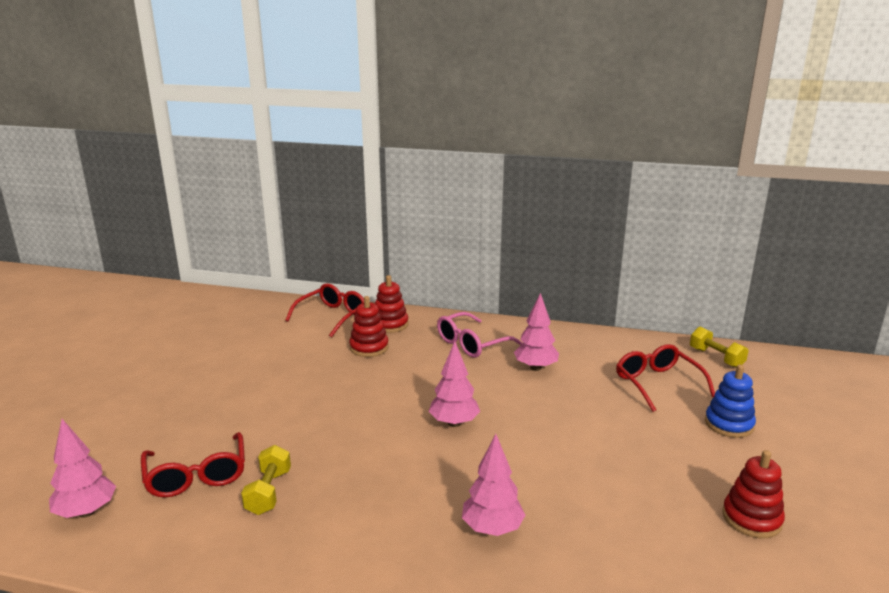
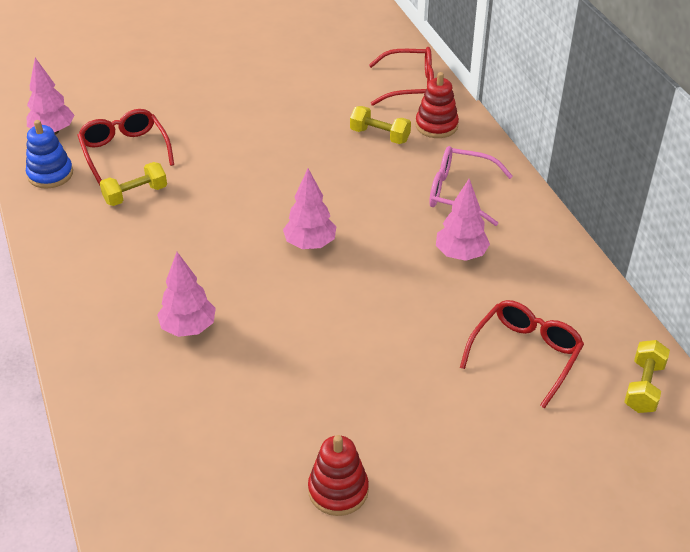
camera: 55 degrees right, 20 degrees up
red glasses [141,432,245,498] -> red glasses turned 120 degrees clockwise [77,109,174,185]
red stacking toy [349,296,389,357] -> yellow dumbbell [350,106,411,144]
blue stacking toy [705,365,756,438] -> blue stacking toy moved to [26,120,73,189]

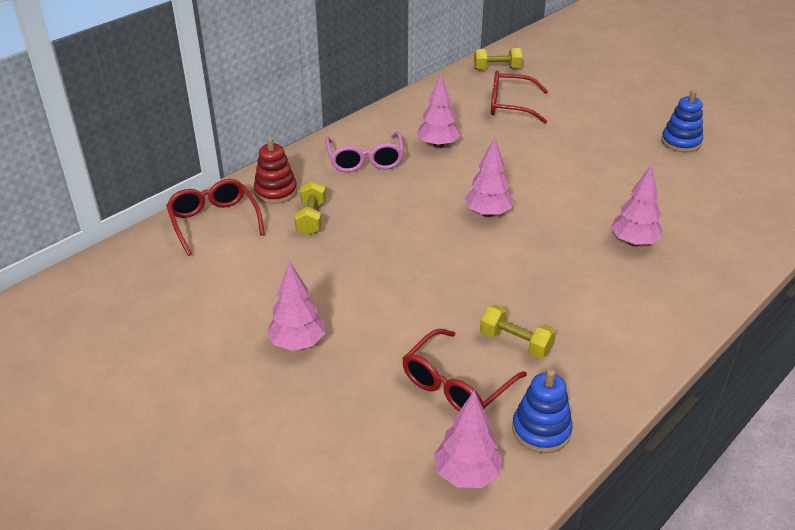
camera: 115 degrees left, 5 degrees down
red stacking toy [308,435,369,516] -> blue stacking toy [661,90,703,152]
none -> pink tree [266,261,325,351]

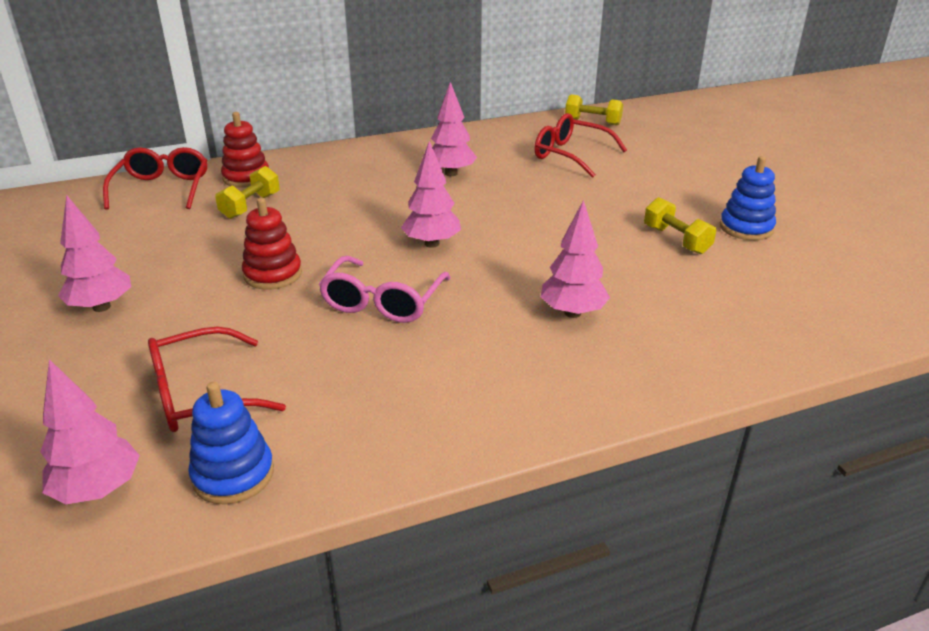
camera: 25 degrees right, 5 degrees down
pink glasses [325,132,404,172] -> pink glasses moved to [318,256,451,323]
yellow dumbbell [480,305,556,359] -> yellow dumbbell moved to [644,197,716,254]
none -> red stacking toy [242,198,302,290]

